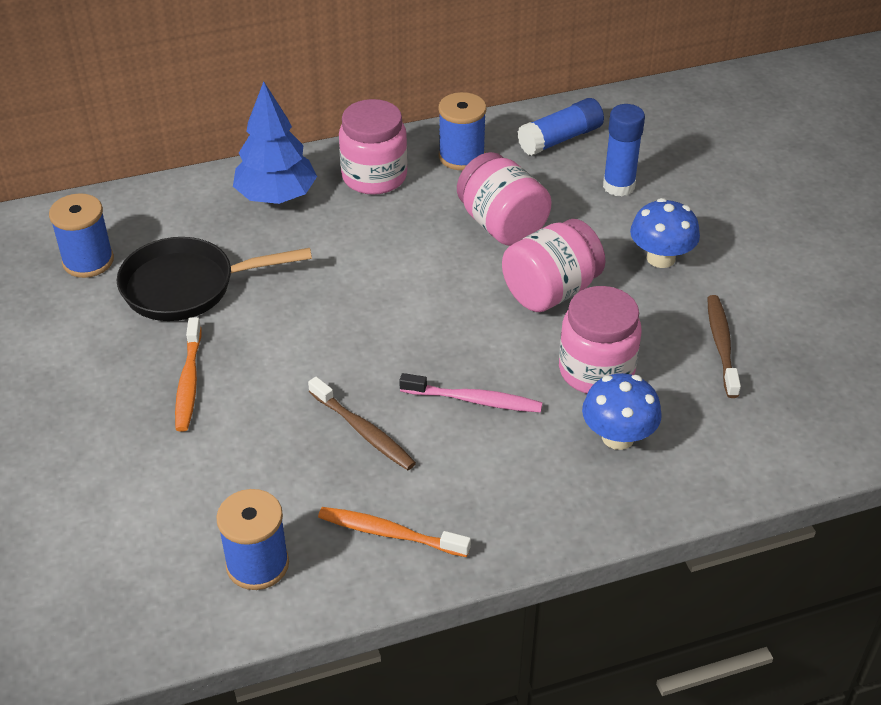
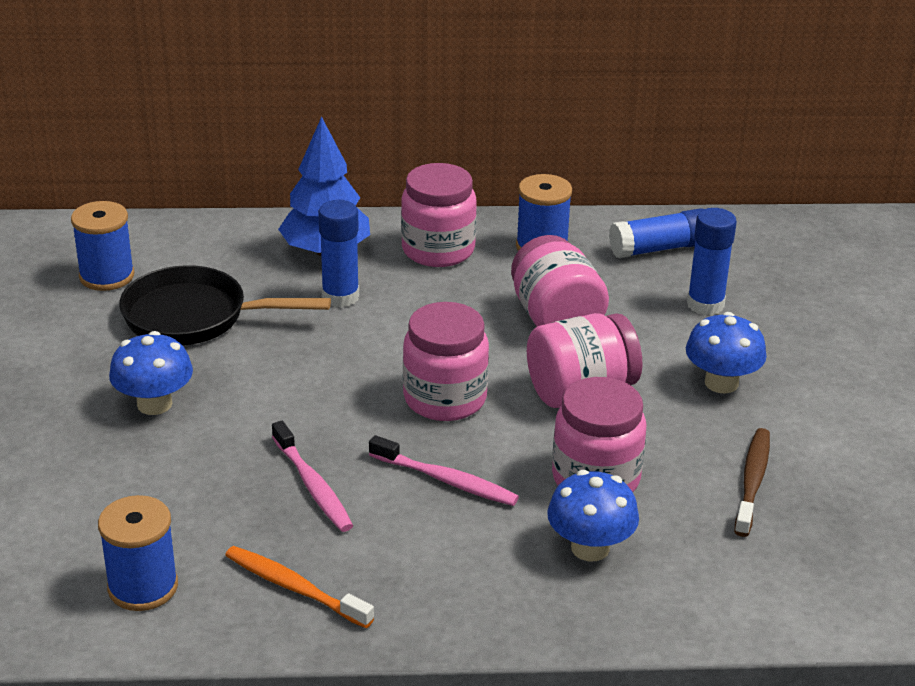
camera: 15 degrees right, 10 degrees down
orange toothbrush [175,317,202,432] -> blue mushroom [109,331,193,415]
brown toothbrush [308,377,416,470] -> pink toothbrush [272,421,353,532]
none -> blue glue stick [318,200,359,308]
none -> pink jar [403,302,489,421]

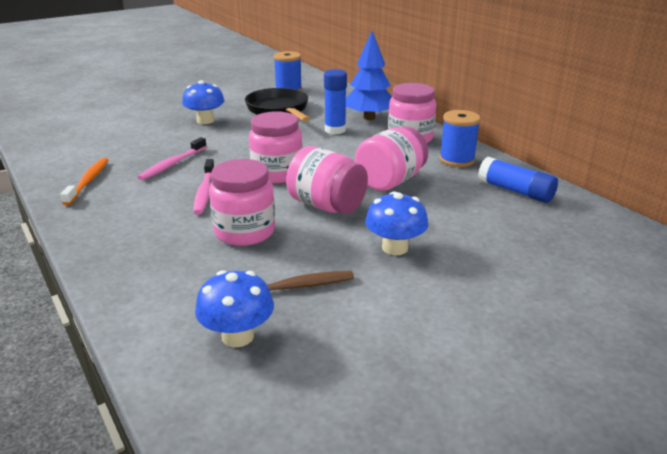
camera: 60 degrees right, 5 degrees down
blue spool [98,495,178,611] -> none
blue mushroom [547,470,639,561] -> blue mushroom moved to [195,270,274,347]
blue glue stick [687,208,737,315] -> none

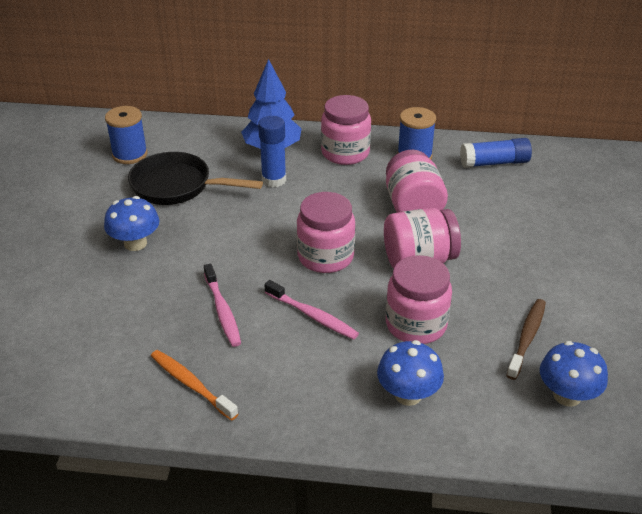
camera: 50 degrees left, 10 degrees up
blue mushroom [365,191,428,255] -> blue mushroom moved to [377,340,444,406]

